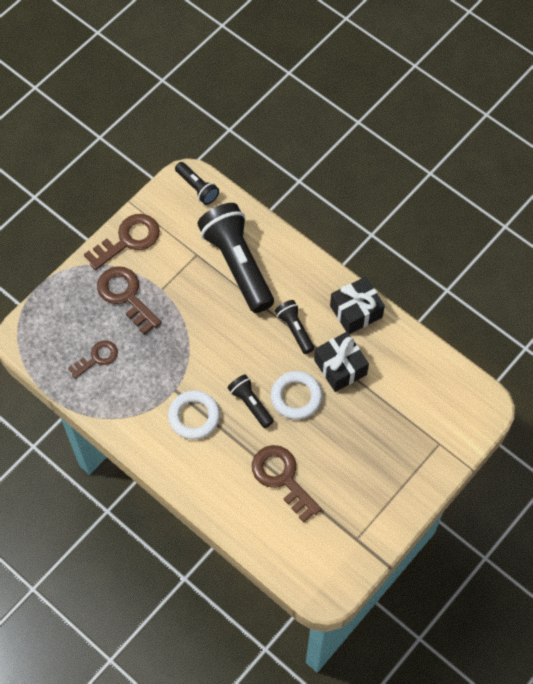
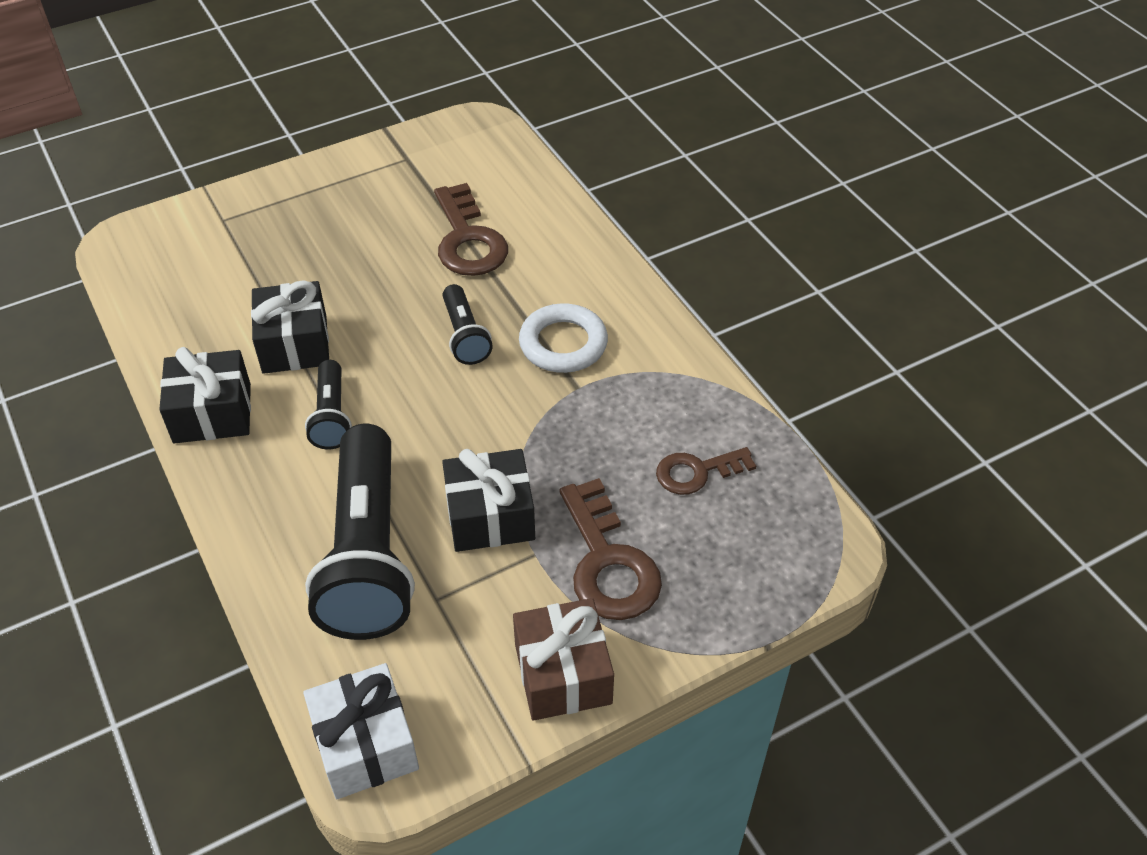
camera: 160 degrees left, 15 degrees down
brown key [84,214,160,270] -> brown gift [513,598,614,721]
black flashlight [175,162,219,205] -> white gift [303,663,419,799]
white ring [271,371,322,419] -> none
none -> black gift [442,449,535,552]

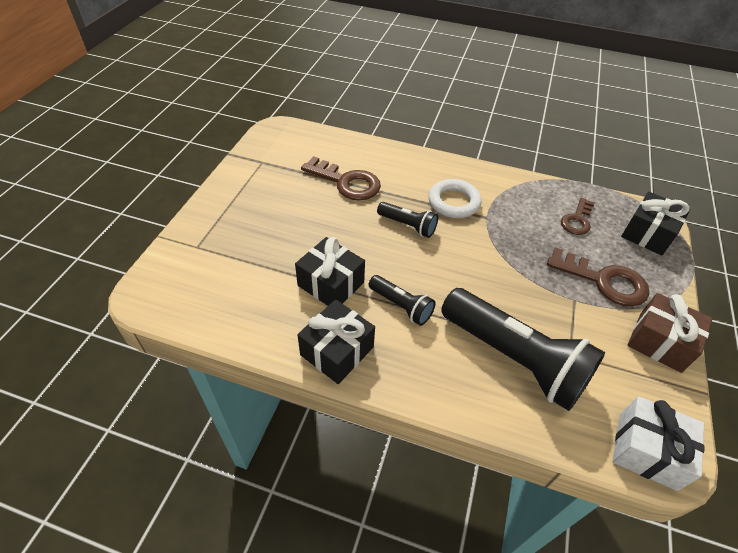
camera: 45 degrees left, 0 degrees up
black gift [442,449,535,552] -> black gift moved to [621,192,690,255]

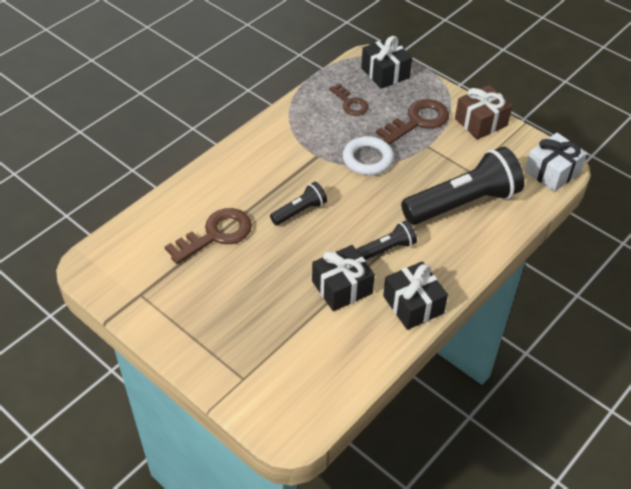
camera: 65 degrees left, 0 degrees up
white ring [428,179,482,218] -> white ring moved to [343,136,394,176]

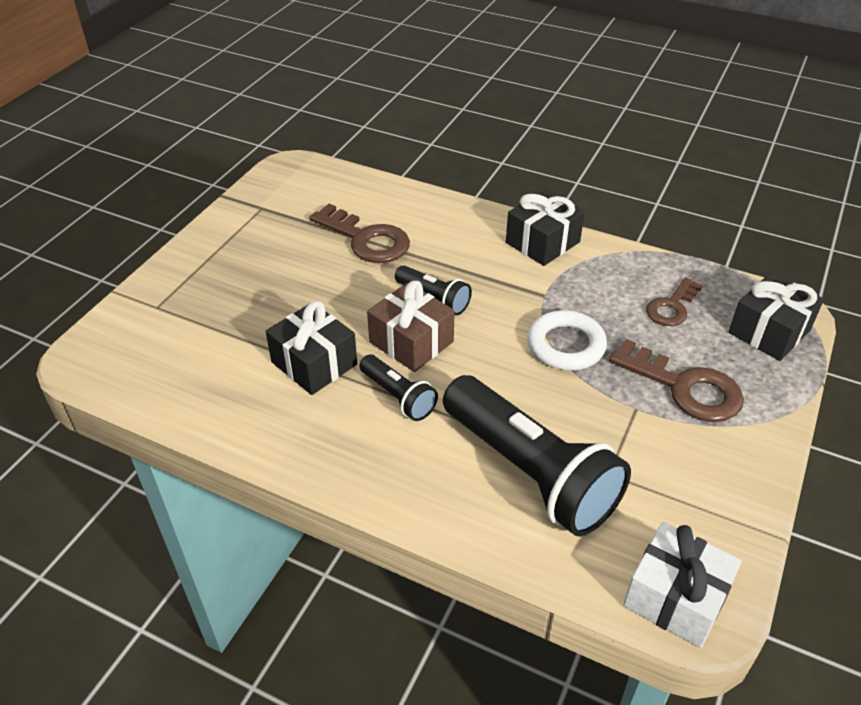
camera: 75 degrees right, 5 degrees down
black gift [383,261,448,330] -> black gift moved to [506,190,585,266]
brown gift [455,85,512,140] -> brown gift moved to [367,281,455,372]

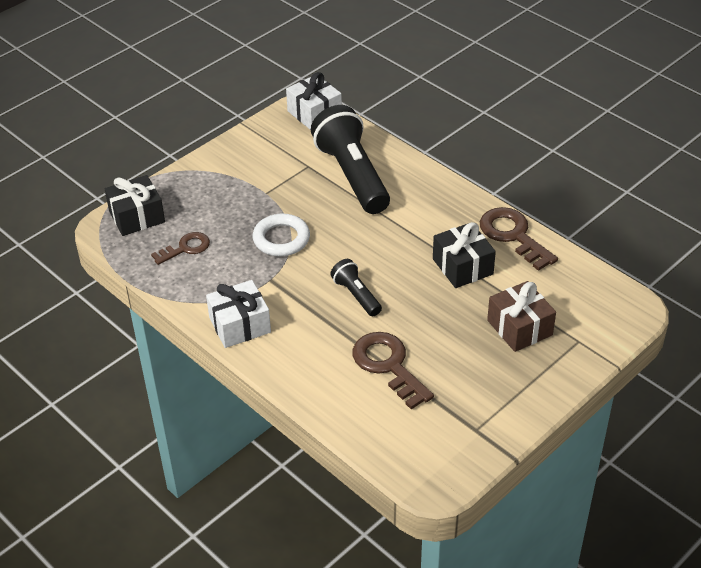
camera: 160 degrees left, 0 degrees up
black flashlight [360,355,438,421] -> none
brown gift [367,281,455,372] -> brown gift moved to [487,281,556,352]
black gift [506,190,585,266] -> white gift [206,280,271,348]
brown key [609,339,744,422] -> brown key moved to [480,207,558,271]

